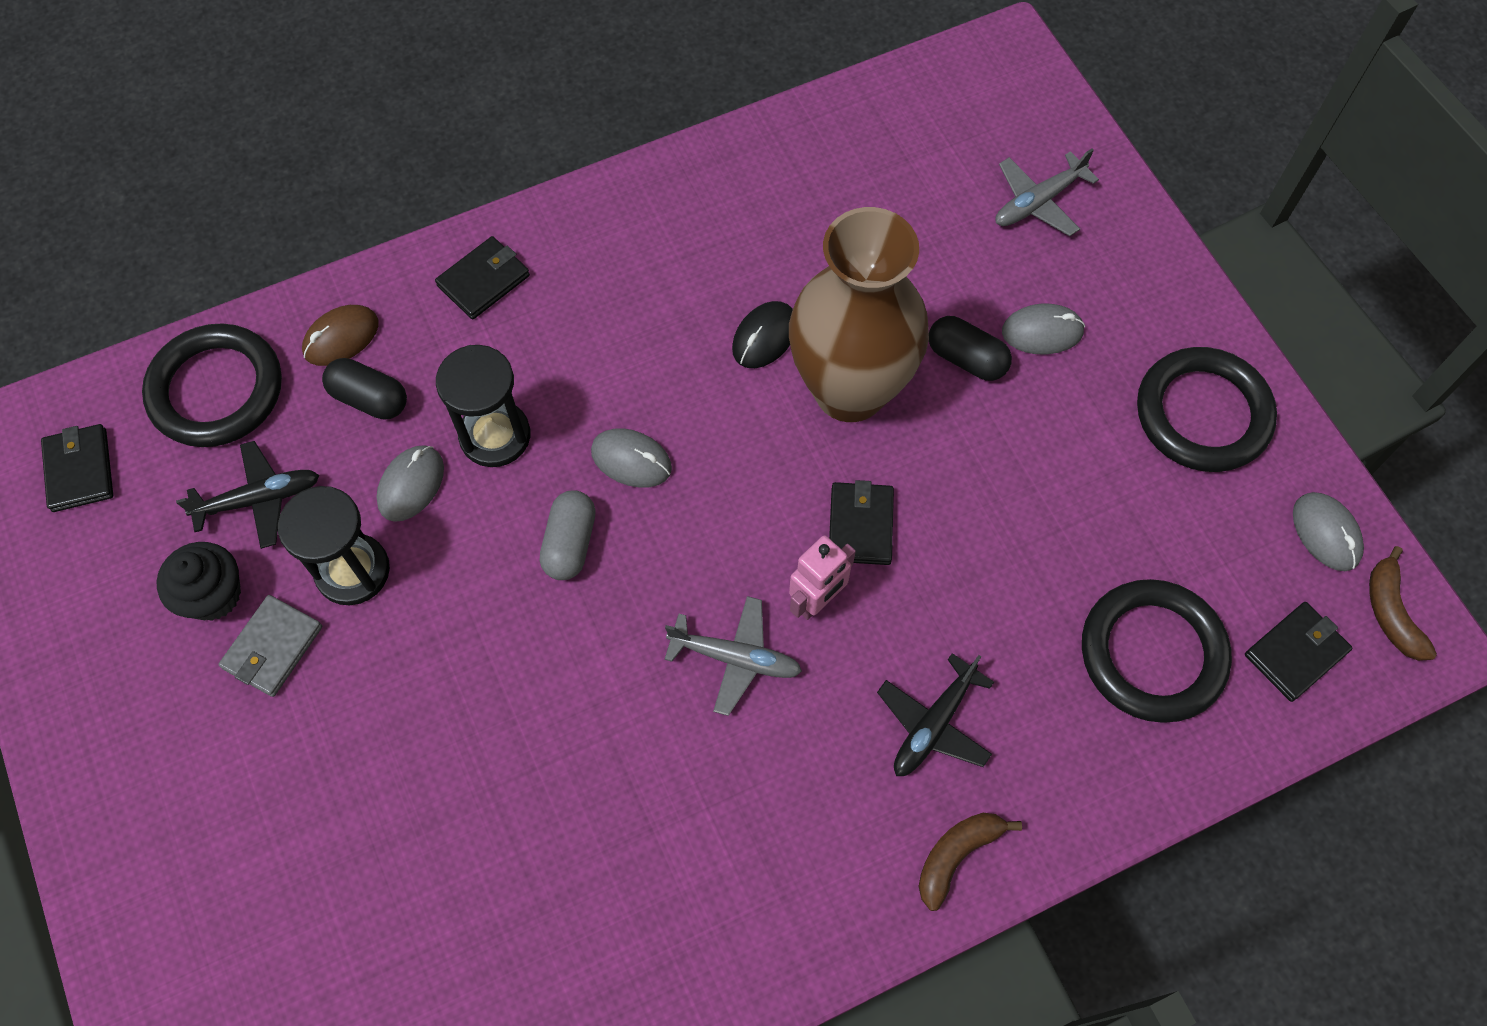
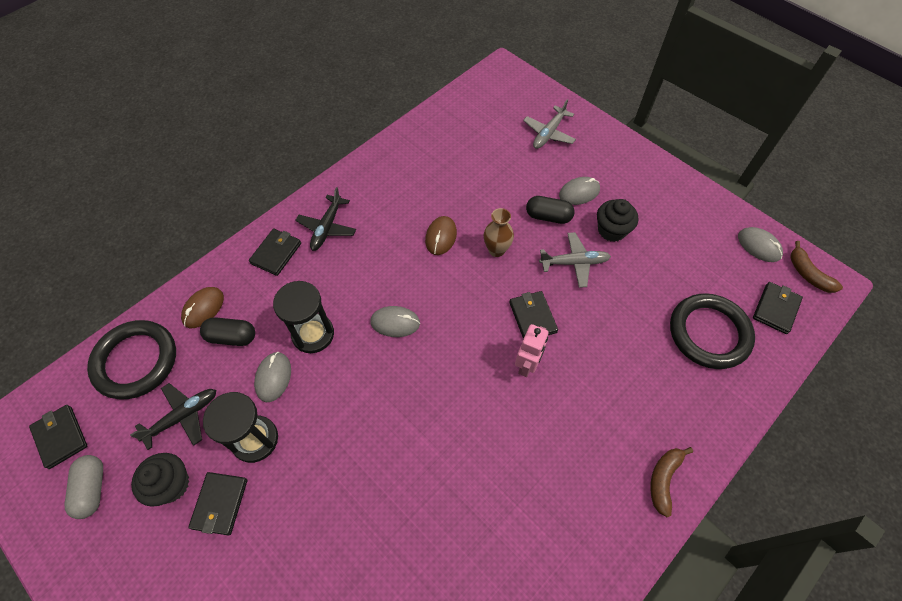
camera: 20 degrees left, 5 degrees down
grey wallet [218,595,322,697] -> black wallet [188,472,247,536]
grey capsule [539,490,596,580] -> grey capsule moved to [65,455,103,519]
grey plane [664,596,802,716] -> grey plane moved to [539,232,611,288]
black mouse [732,301,793,368] -> brown mouse [425,216,457,255]
brown vase [789,207,929,422] -> brown vase [483,208,514,257], size x0.41
black plane [877,653,994,776] -> black plane moved to [295,187,356,251]
black ring [1137,347,1277,472] -> none
none -> black cupcake [597,199,638,242]

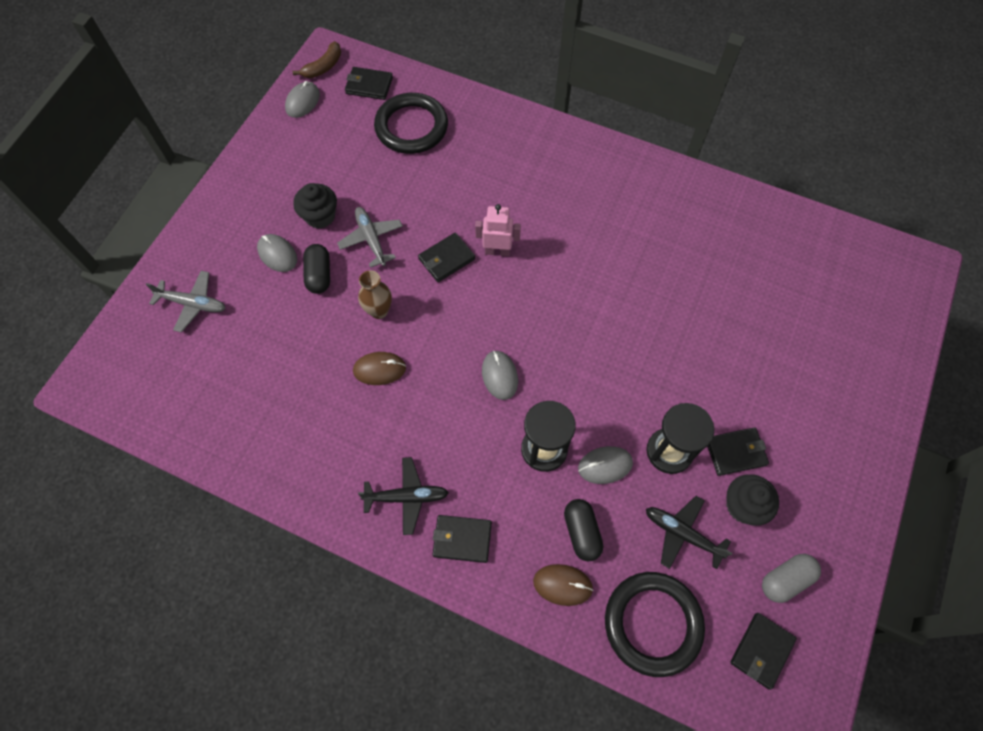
camera: 110 degrees left, 5 degrees up
brown banana [650,447,693,517] -> none

